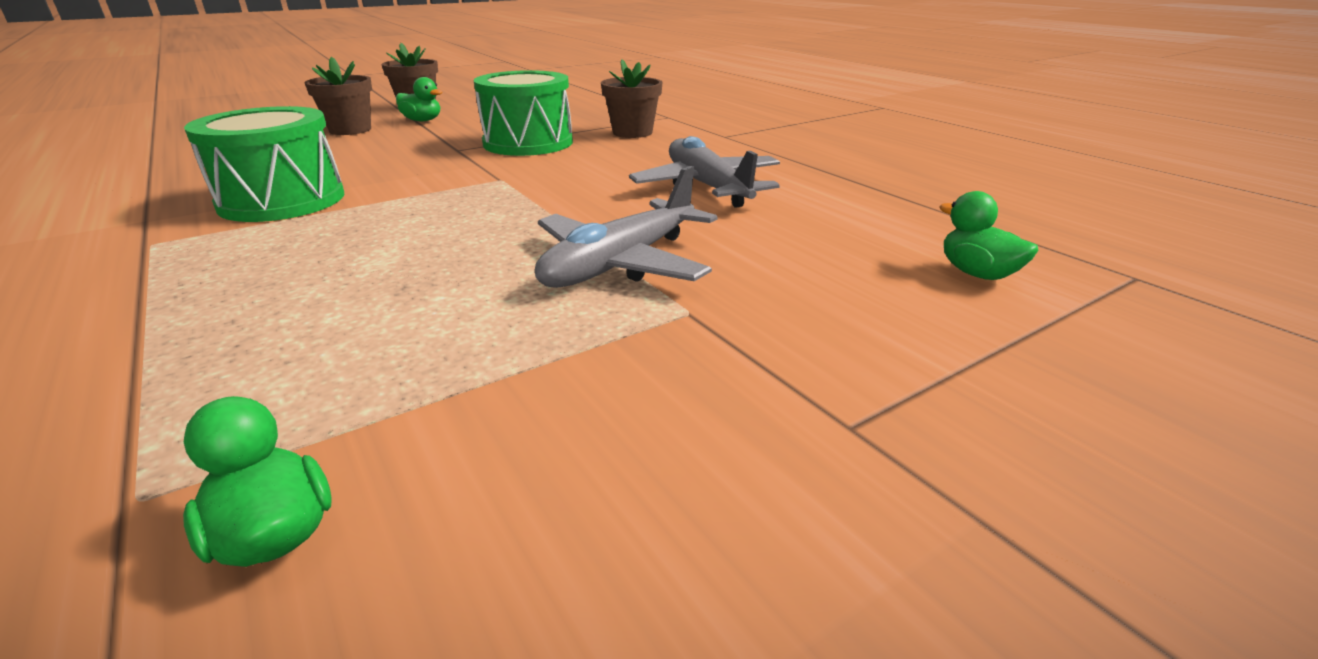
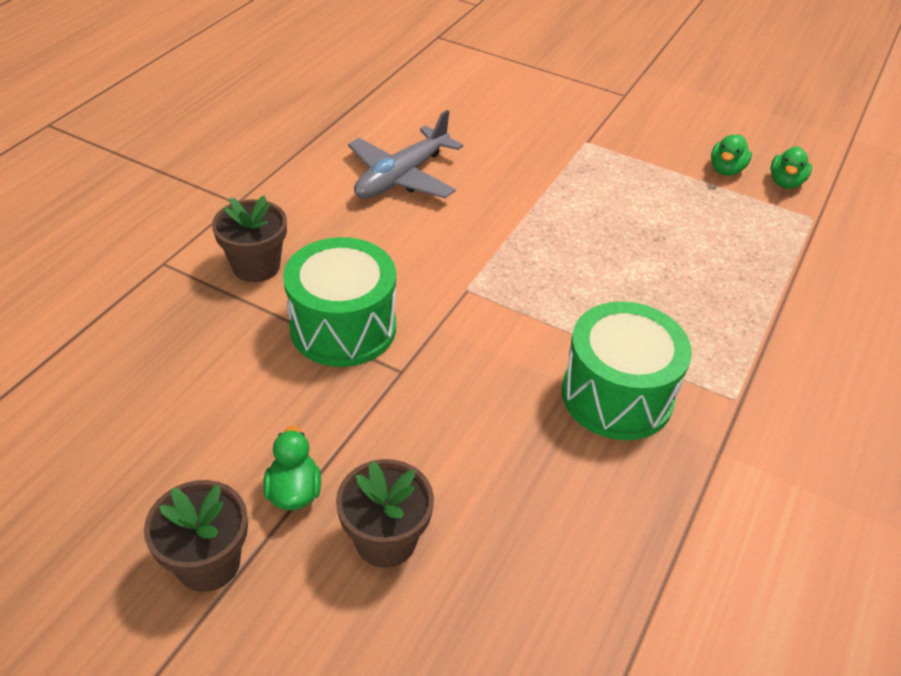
camera: 120 degrees left, 15 degrees up
grey plane [535,166,718,288] -> none
green duck [939,191,1039,280] -> green duck moved to [711,135,752,176]

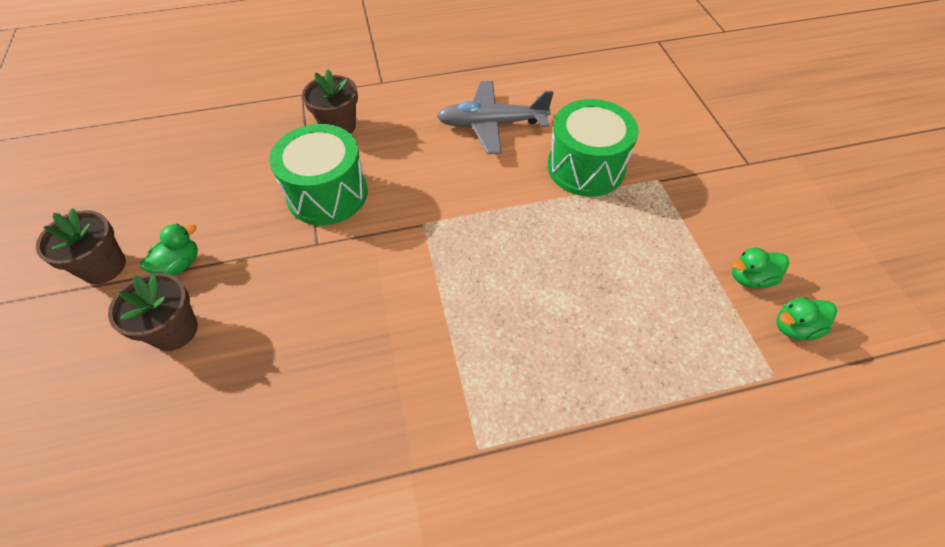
camera: 50 degrees right, 10 degrees up
green drum [562,302,692,440] -> green drum moved to [547,99,639,197]

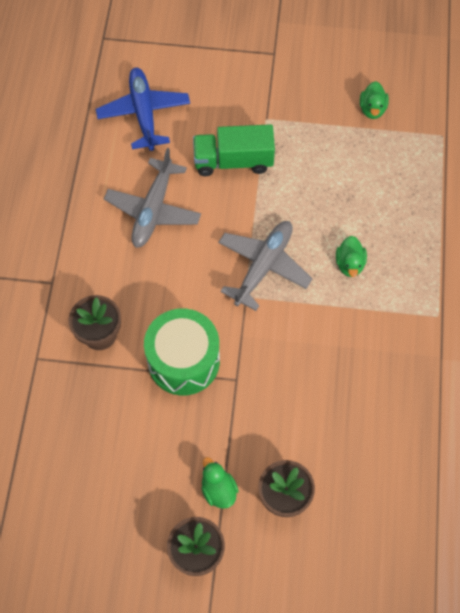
camera: 70 degrees left, 10 degrees up
green drum [547,99,639,197] -> green truck [193,124,275,176]
green duck [776,297,837,340] -> green duck moved to [336,236,367,277]
none -> blue plane [96,68,190,151]
none -> grey plane [218,221,312,311]

